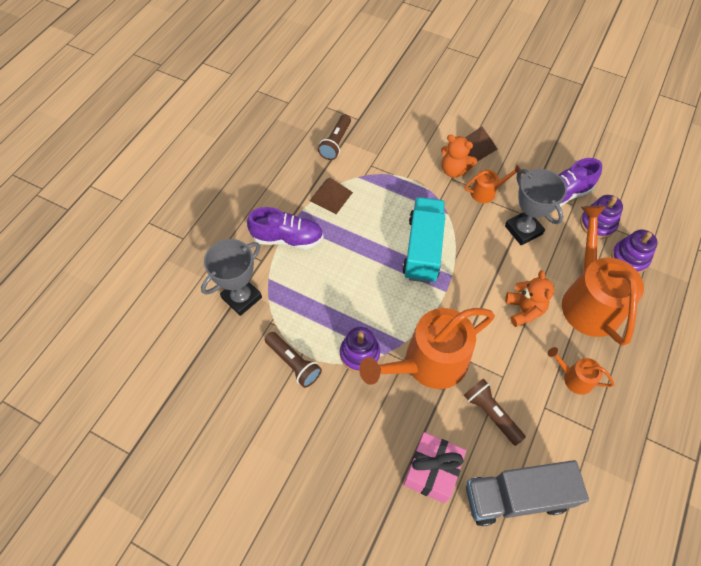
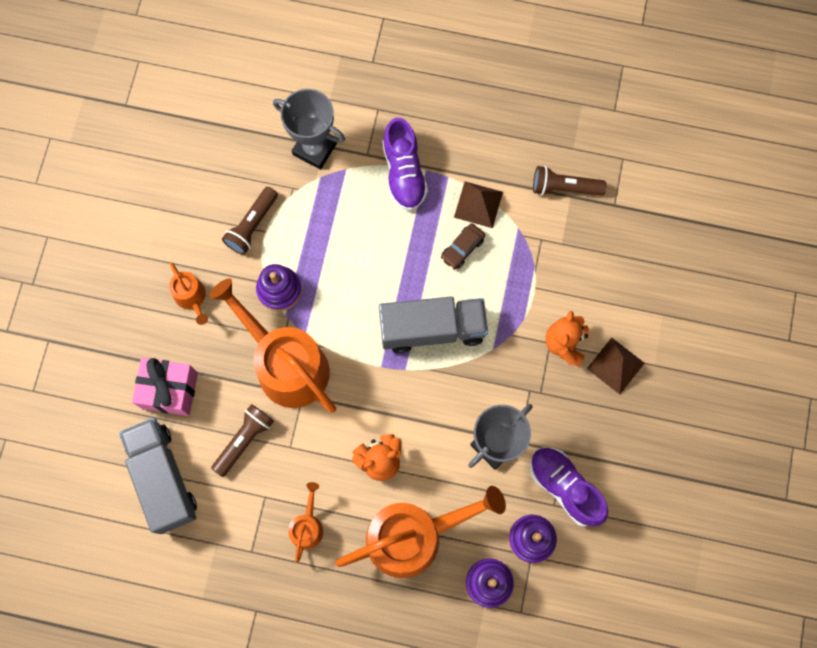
camera: 75 degrees right, 15 degrees up
turquoise truck [402,197,445,283] -> grey truck [379,297,488,353]
orange watering can [465,165,520,203] -> orange watering can moved to [169,263,208,325]
none -> brown car [441,223,485,270]

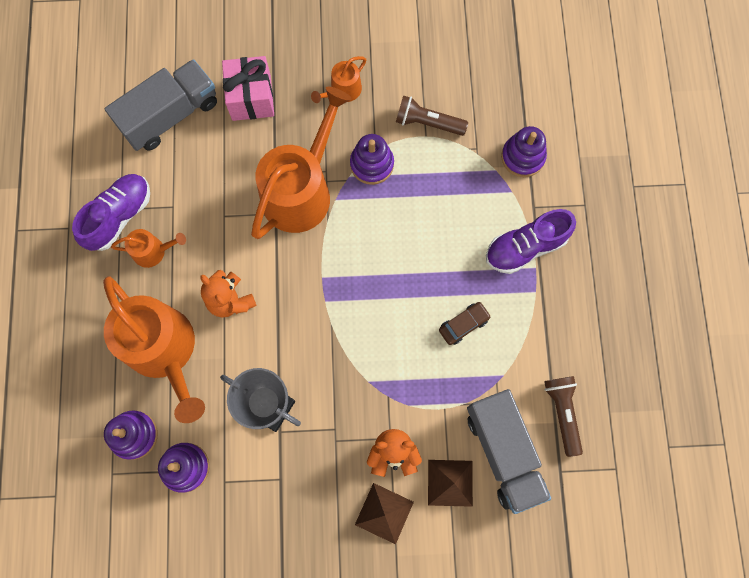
camera: 75 degrees right, 0 degrees up
brown flashlight [211,404,274,477] -> none
grey trophy [273,89,345,170] -> purple stacking toy [501,126,547,177]
grey truck [379,297,488,353] -> grey truck moved to [467,389,551,514]
brown car [441,223,485,270] -> brown car turned 120 degrees clockwise [439,302,491,345]
brown pyramid [454,182,503,228] -> brown pyramid moved to [428,460,473,507]
purple shoe [530,447,608,526] -> purple shoe moved to [72,174,150,251]

